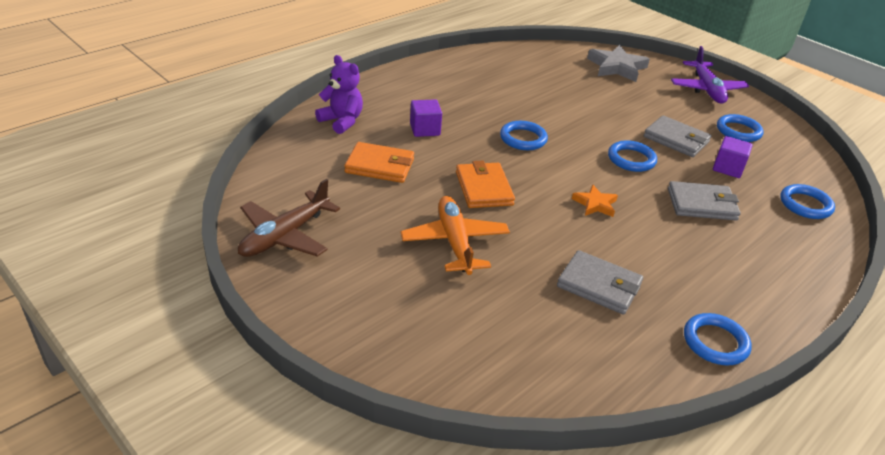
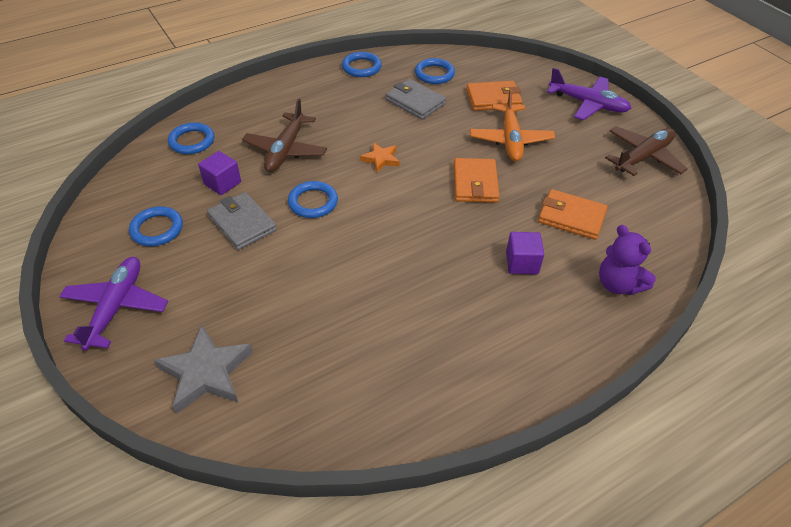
camera: 165 degrees left, 10 degrees up
blue ring [500,121,548,150] -> blue ring moved to [415,58,455,84]
grey wallet [668,181,741,220] -> brown plane [242,98,327,172]
none -> orange wallet [466,81,523,111]
none -> purple plane [547,68,632,120]

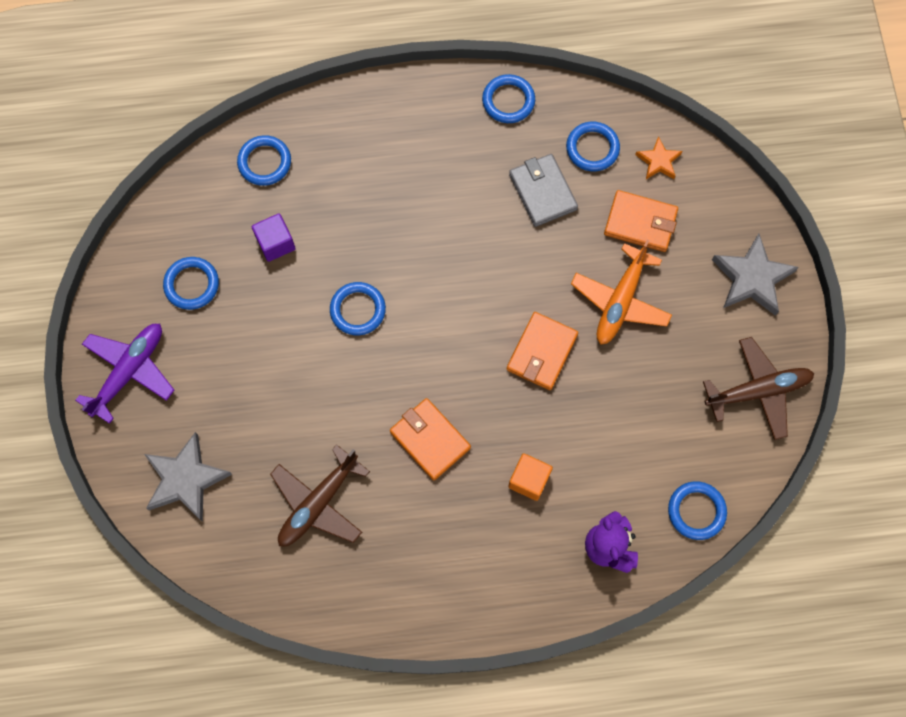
camera: 25 degrees right, 25 degrees up
grey wallet [207,192,277,250] -> none
brown plane [242,98,327,172] -> brown plane moved to [270,444,370,547]
orange star [360,142,400,172] -> orange star moved to [635,136,683,179]
purple cube [506,232,544,274] -> orange cube [508,453,553,501]
orange wallet [538,189,608,240] -> orange wallet moved to [390,398,471,480]
purple plane [547,68,632,120] -> grey star [712,234,799,316]
none -> blue ring [668,481,727,540]

